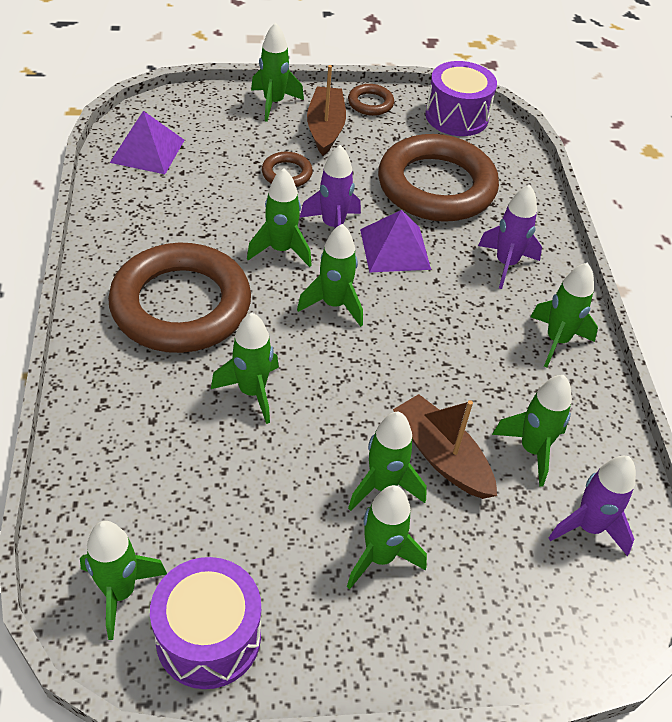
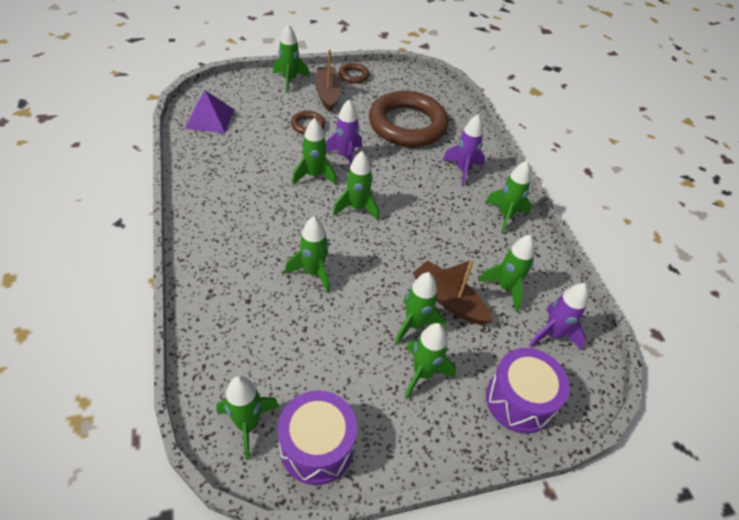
camera: 10 degrees left, 0 degrees up
brown ring [108,243,251,353] -> none
purple pyramid [360,210,431,272] -> none
purple drum [425,61,497,136] -> purple drum moved to [486,348,570,434]

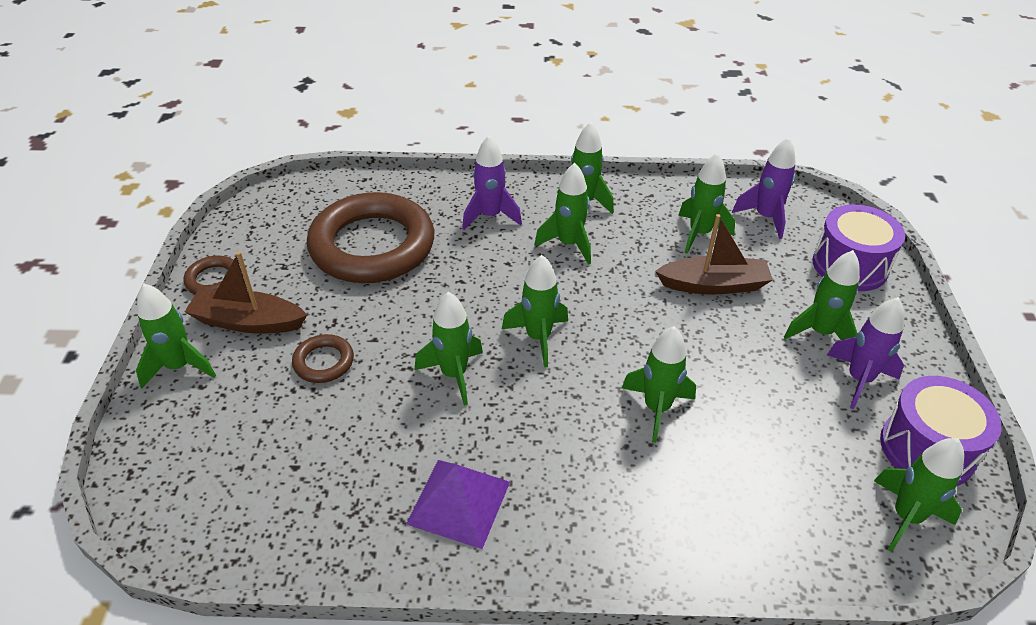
camera: 70 degrees left, 5 degrees down
purple pyramid [185,90,234,133] -> purple pyramid moved to [406,460,510,549]
purple rocket [326,100,362,166] -> purple rocket moved to [827,297,904,409]
green rocket [395,272,446,345] -> green rocket moved to [534,163,591,265]
brown boat [413,259,493,325] -> brown boat turned 150 degrees counterclockwise [655,214,773,295]

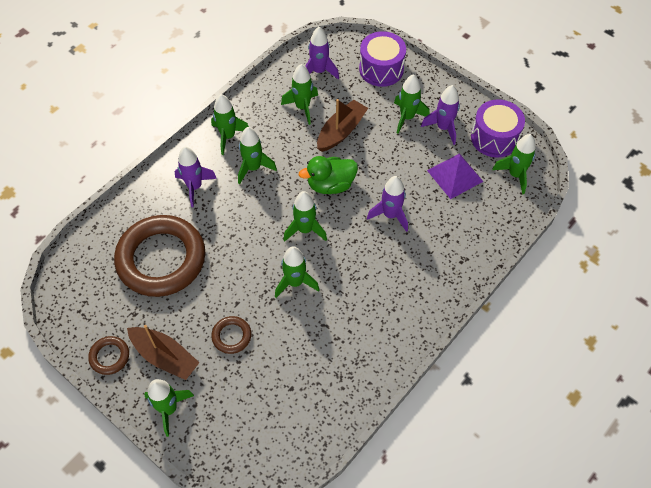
camera: 50 degrees left, 15 degrees up
brown boat [185,251,307,334] -> brown boat turned 105 degrees counterclockwise [127,325,200,380]
purple pyramid [406,460,510,549] -> purple pyramid moved to [427,153,484,199]
green rocket [622,326,696,443] -> purple rocket [367,176,408,232]
none -> green duck [299,156,358,194]

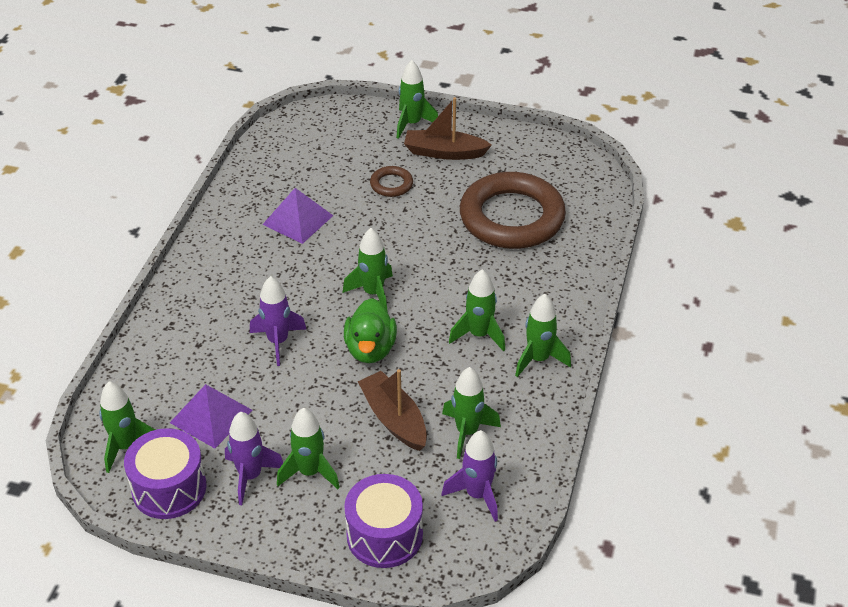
camera: 155 degrees right, 15 degrees down
brown ring [88,336,129,375] -> none
purple rocket [175,147,217,207] -> none
green rocket [275,246,320,298] -> none
green duck [299,156,358,194] -> green duck turned 135 degrees clockwise [344,298,397,363]
brown boat [317,99,368,152] -> brown boat turned 135 degrees clockwise [358,369,427,451]
none -> purple pyramid [262,188,333,244]

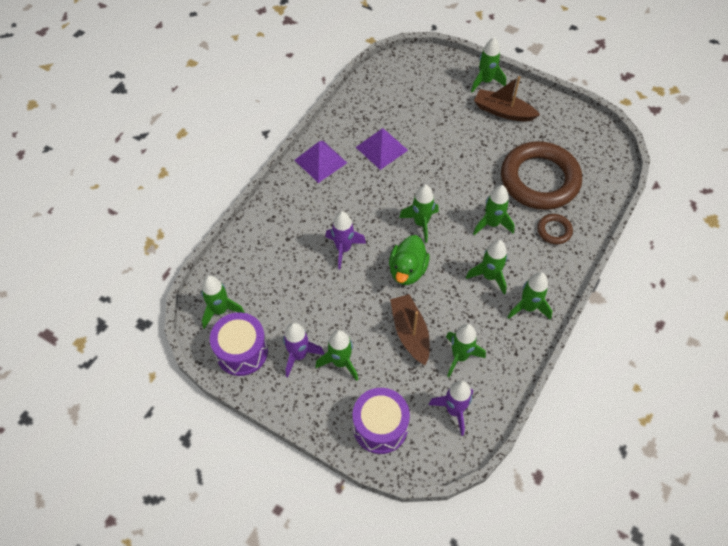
camera: 15 degrees right, 15 degrees up
purple pyramid [170,384,253,448] -> purple pyramid moved to [295,141,347,183]
brown ring [370,166,413,197] -> brown ring moved to [537,214,573,244]
none -> green rocket [473,185,515,235]

